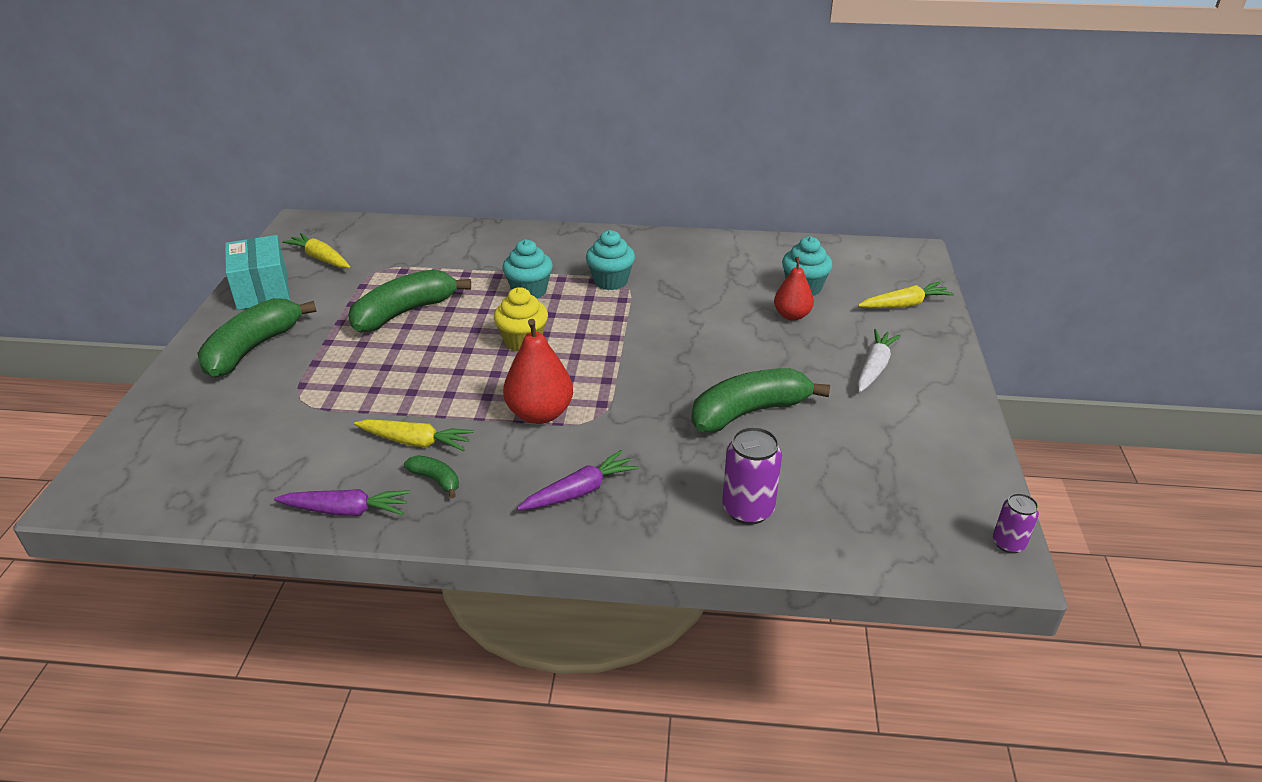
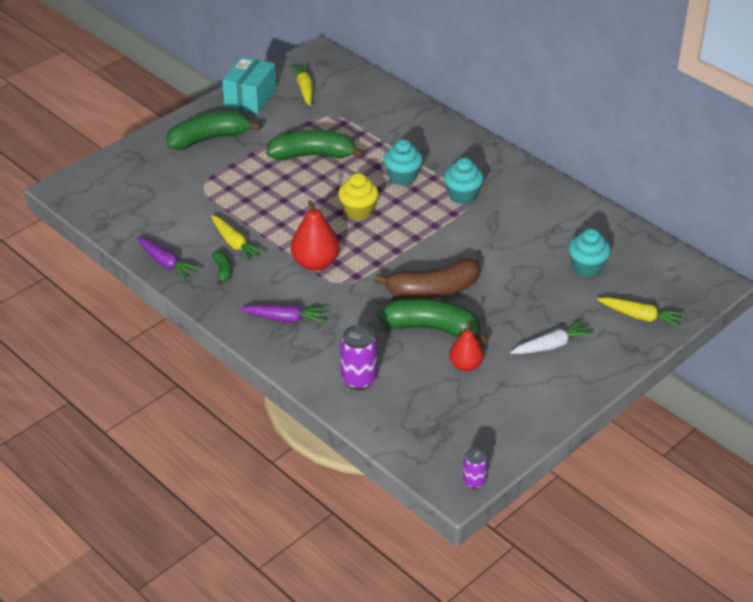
camera: 40 degrees right, 5 degrees up
red pear [774,257,814,321] -> red pear moved to [449,322,484,371]
none -> brown banana [374,258,480,299]

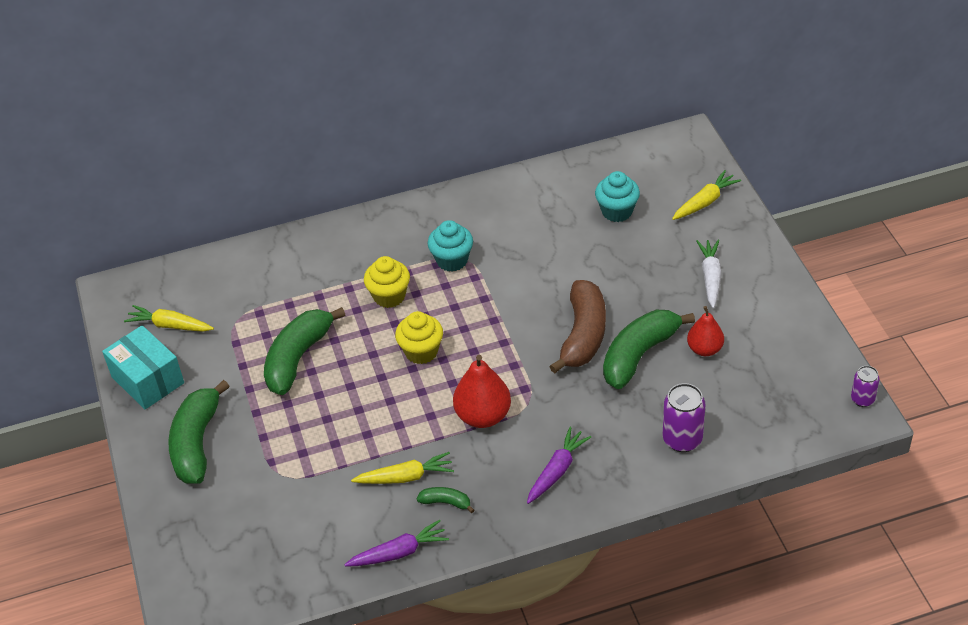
camera: 60 degrees left, 5 degrees up
turquoise cupcake [383,139,423,186] -> yellow cupcake [364,256,410,308]

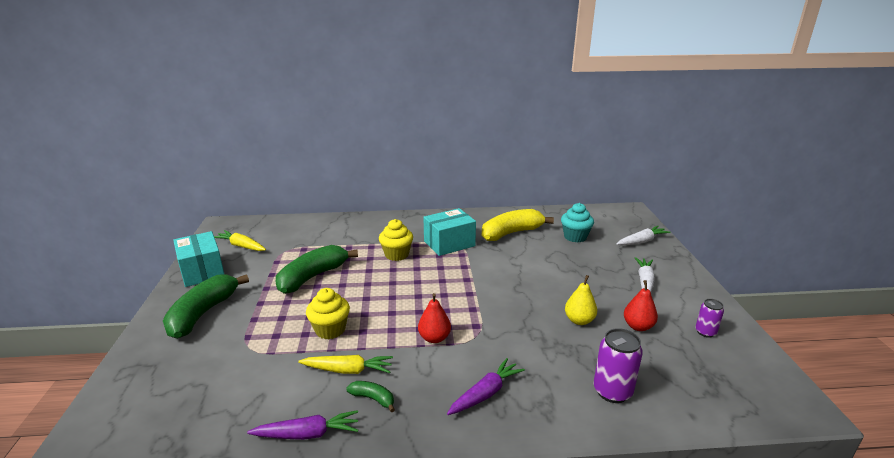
camera: 10 degrees right, 20 degrees down
yellow cupcake [395,311,443,364] -> yellow cupcake moved to [306,288,350,339]
turquoise cupcake [428,220,473,272] -> turquoise box [423,208,476,256]
red pear [453,355,511,428] -> red pear [418,293,451,343], size x0.65
brown banana [549,280,606,374] -> none
green banana [603,310,695,389] -> yellow pear [565,275,597,325]
yellow carrot [672,170,741,220] -> white carrot [617,226,670,245]
purple can [851,366,879,407] -> purple can moved to [695,299,724,338]
none -> yellow banana [482,209,554,241]

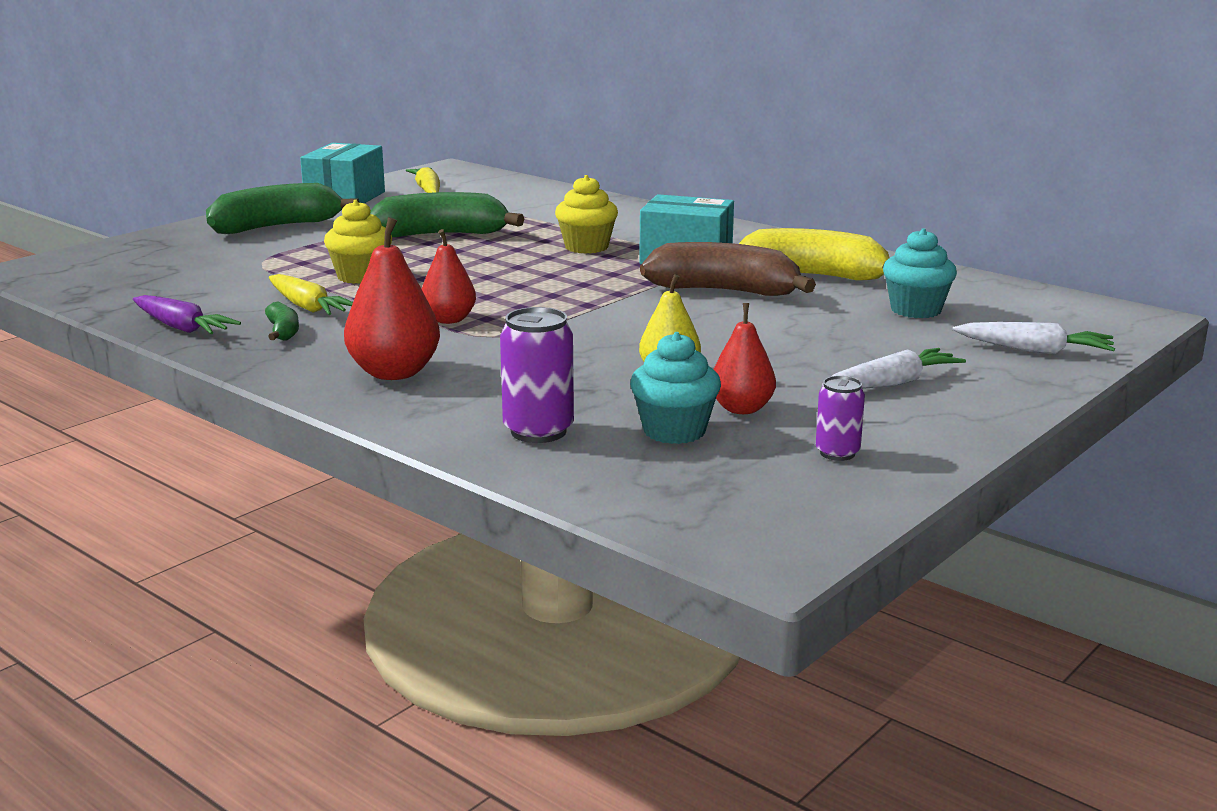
camera: 45 degrees right, 5 degrees down
purple carrot [447,358,525,415] -> red pear [344,217,440,380]
none -> turquoise cupcake [630,332,721,444]
none -> brown banana [640,242,816,296]

